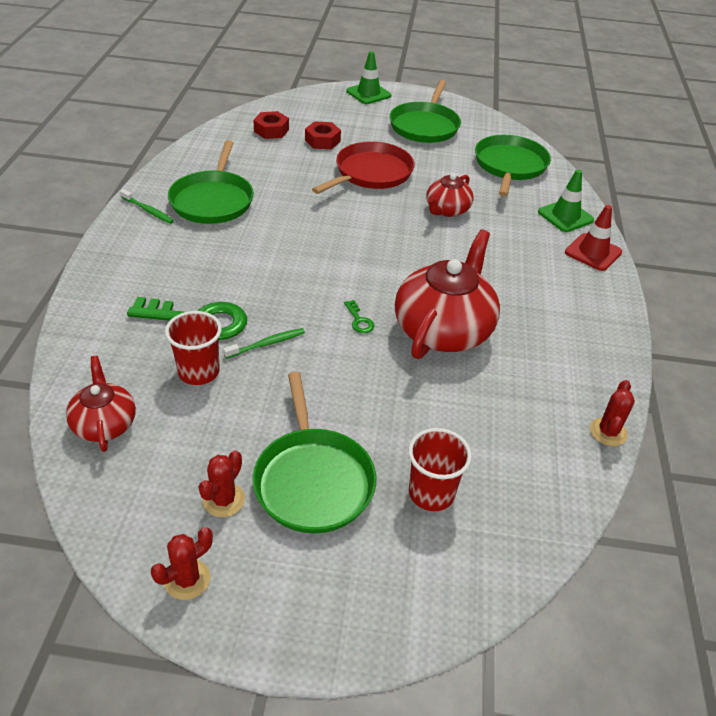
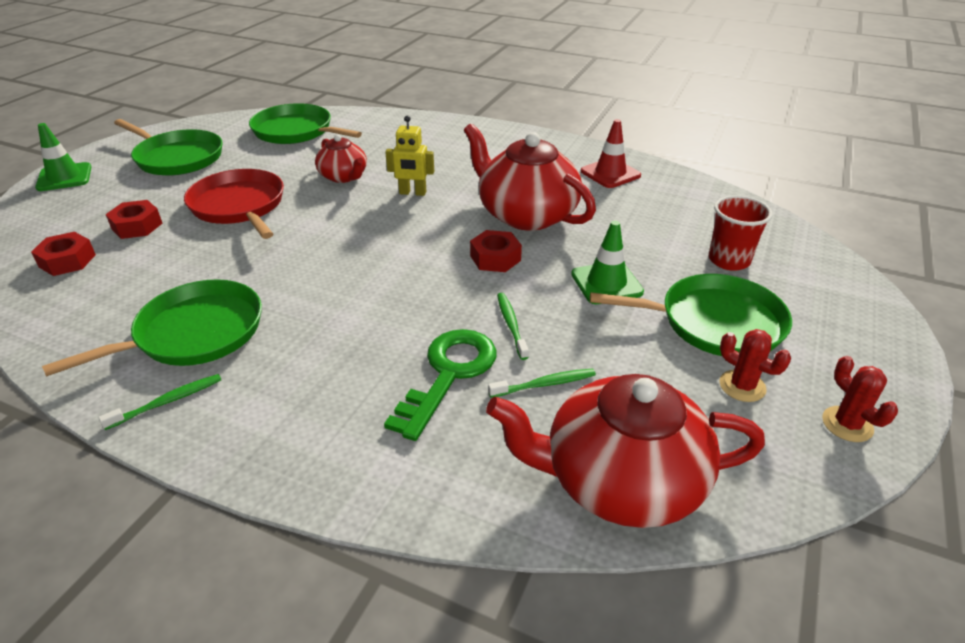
camera: 70 degrees left, 5 degrees down
red teapot [66,356,136,452] -> red teapot [486,374,765,528], size x1.82
red cup [165,311,222,385] -> green toothbrush [488,369,596,398]
green pan [168,140,254,224] -> green pan turned 60 degrees counterclockwise [42,279,262,377]
green key [344,300,374,333] -> red nut [470,230,522,272]
green traffic cone [538,170,594,232] -> green traffic cone moved to [571,221,644,304]
red traffic cone [565,205,622,271] -> red traffic cone moved to [581,119,641,188]
red cactus [590,380,635,446] -> none
none -> yellow robot [385,115,434,196]

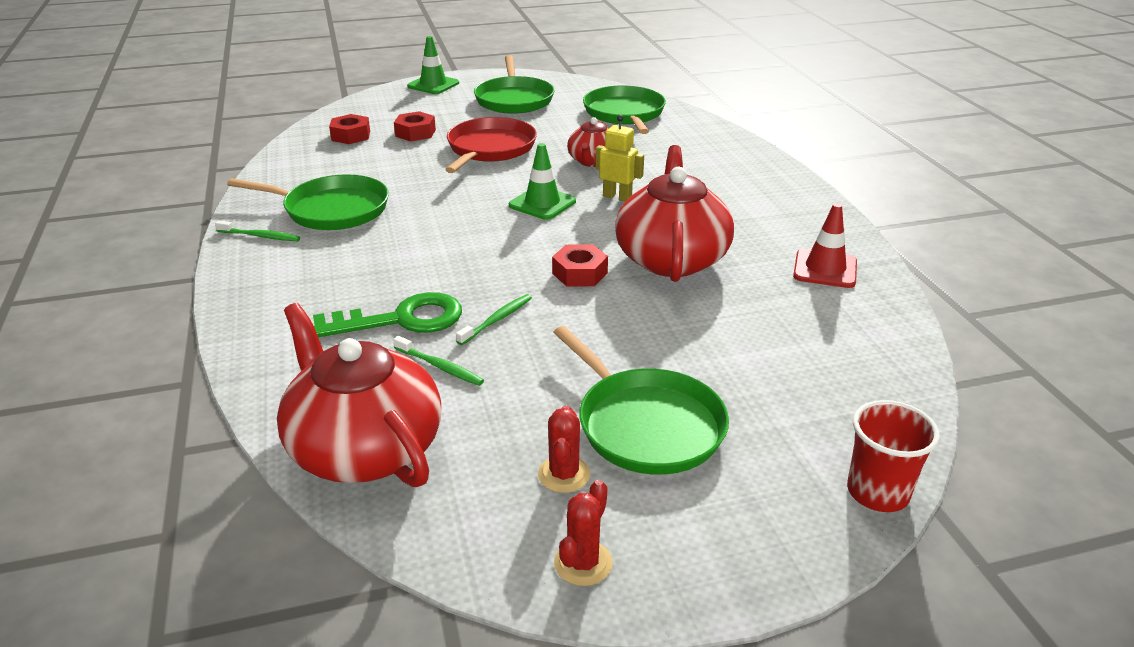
camera: 50 degrees right, 5 degrees down
yellow robot [385,115,434,196] -> yellow robot turned 150 degrees clockwise [595,115,644,202]
green traffic cone [571,221,644,304] -> green traffic cone moved to [509,143,576,220]
red cup [709,195,773,271] -> red cup moved to [847,400,940,512]

